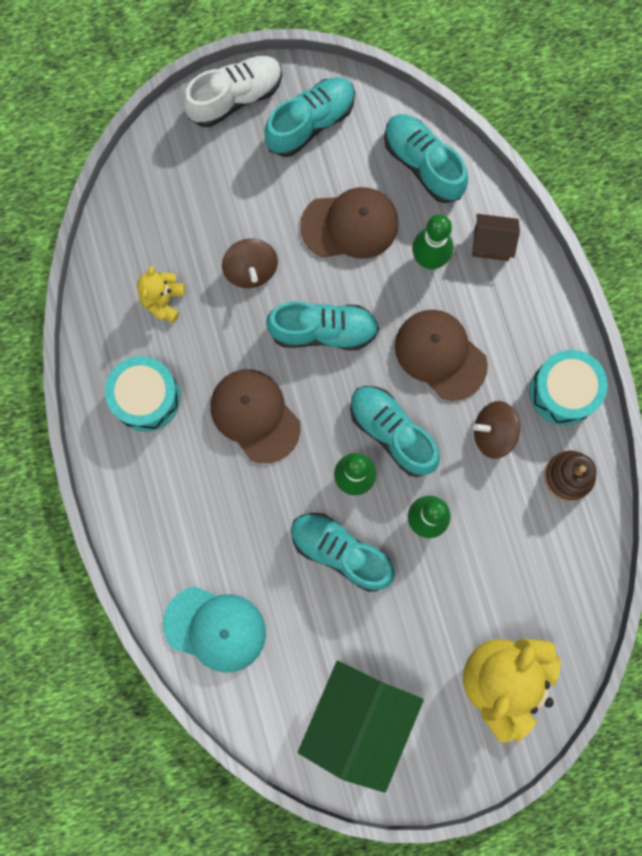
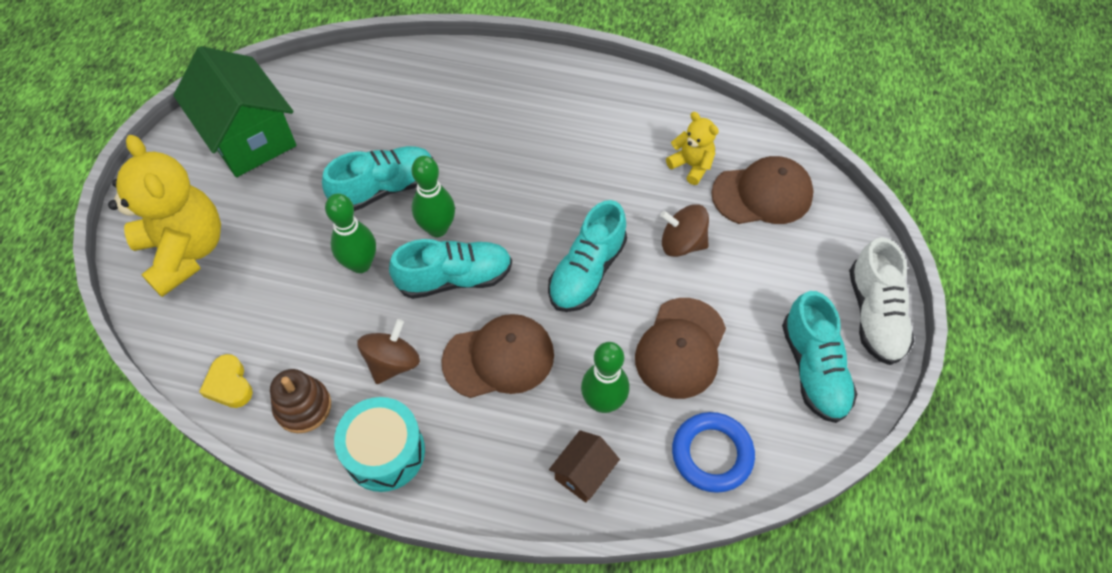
camera: 120 degrees right, 20 degrees down
turquoise drum [105,356,180,432] -> none
turquoise cap [163,586,266,673] -> none
brown cap [210,369,301,463] -> brown cap moved to [711,156,814,224]
turquoise shoe [384,114,468,203] -> blue ring [672,412,755,493]
none -> yellow heart [199,354,253,408]

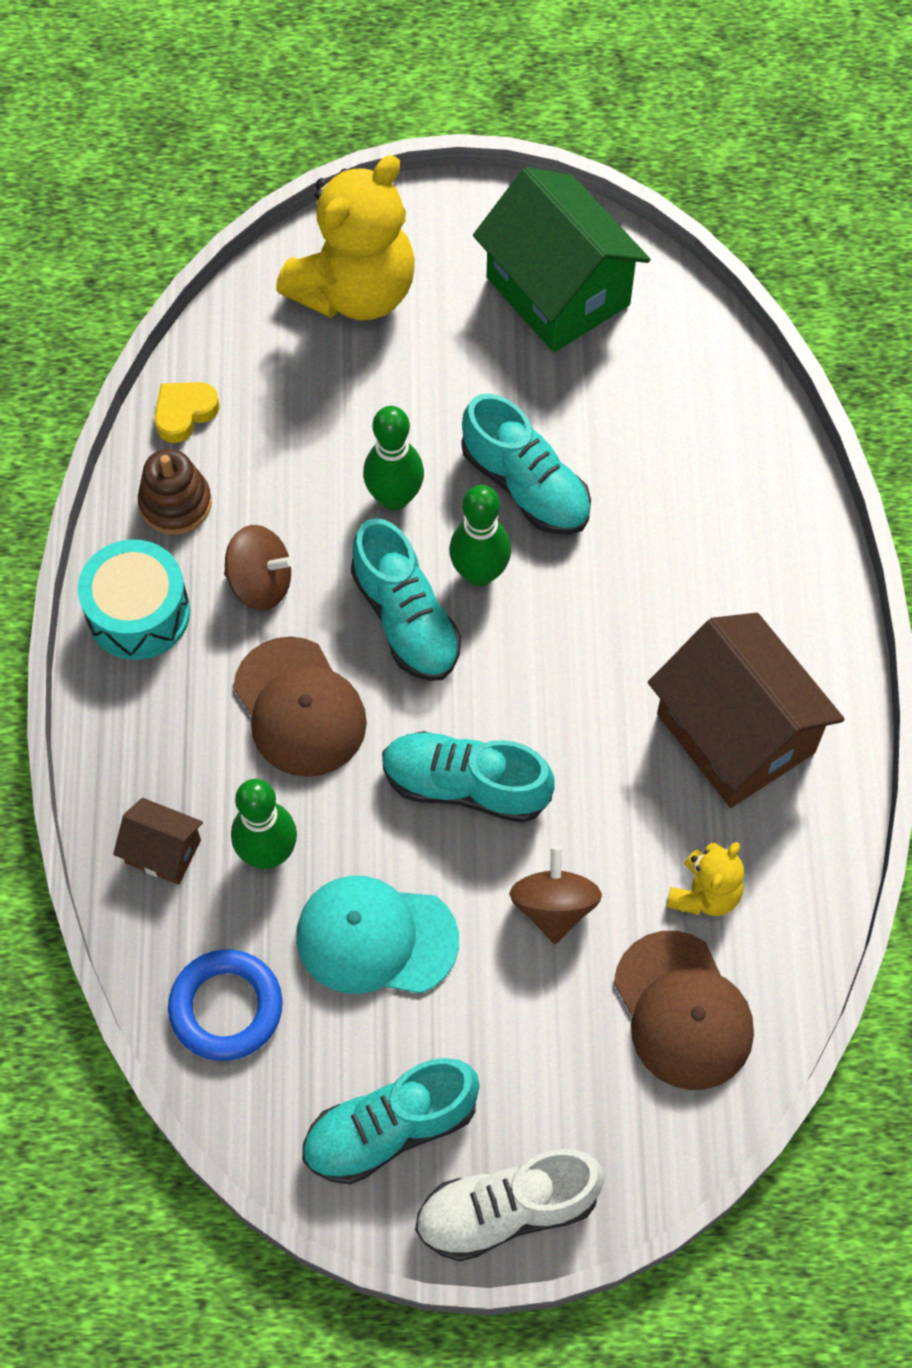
camera: 75 degrees right, 5 degrees up
green house [173,46,296,177] -> green house turned 75 degrees counterclockwise [473,167,651,353]
brown cap [635,298,726,399] -> turquoise cap [296,876,459,994]
none -> brown house [648,613,844,808]

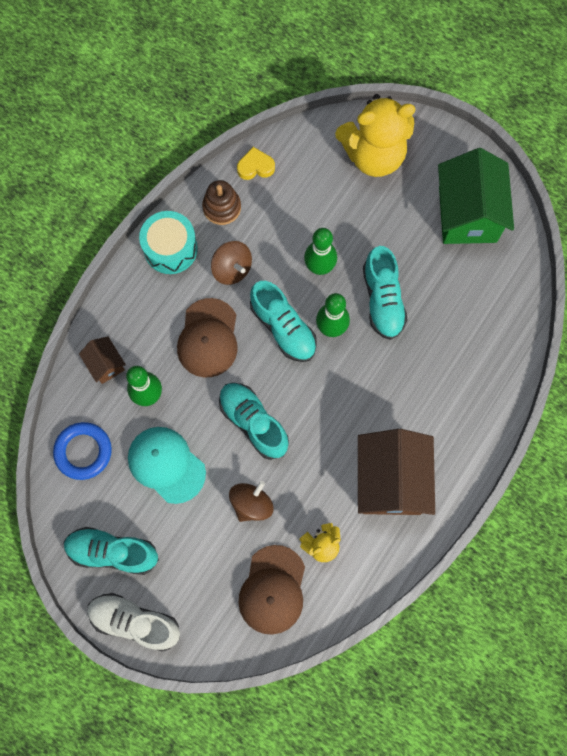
camera: 35 degrees right, 10 degrees up
turquoise shoe [351,518,461,681] -> turquoise shoe turned 45 degrees counterclockwise [250,281,317,362]

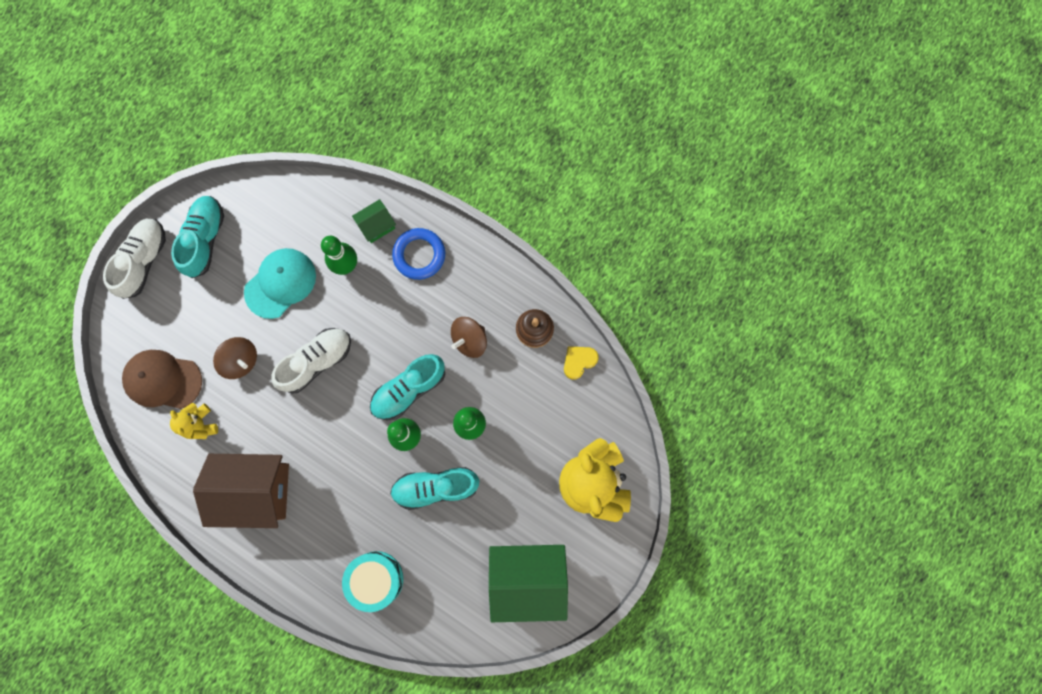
camera: 90 degrees right, 5 degrees up
blue ring [53,422,112,480] -> blue ring moved to [392,228,445,280]
brown house [79,337,126,384] -> green house [352,199,396,243]
turquoise drum [139,211,198,274] -> turquoise drum moved to [342,551,403,612]
brown cap [177,298,238,377] -> none
turquoise shoe [219,383,289,460] -> white shoe [271,328,351,394]
yellow heart [237,147,275,180] -> yellow heart turned 120 degrees counterclockwise [564,346,599,380]

